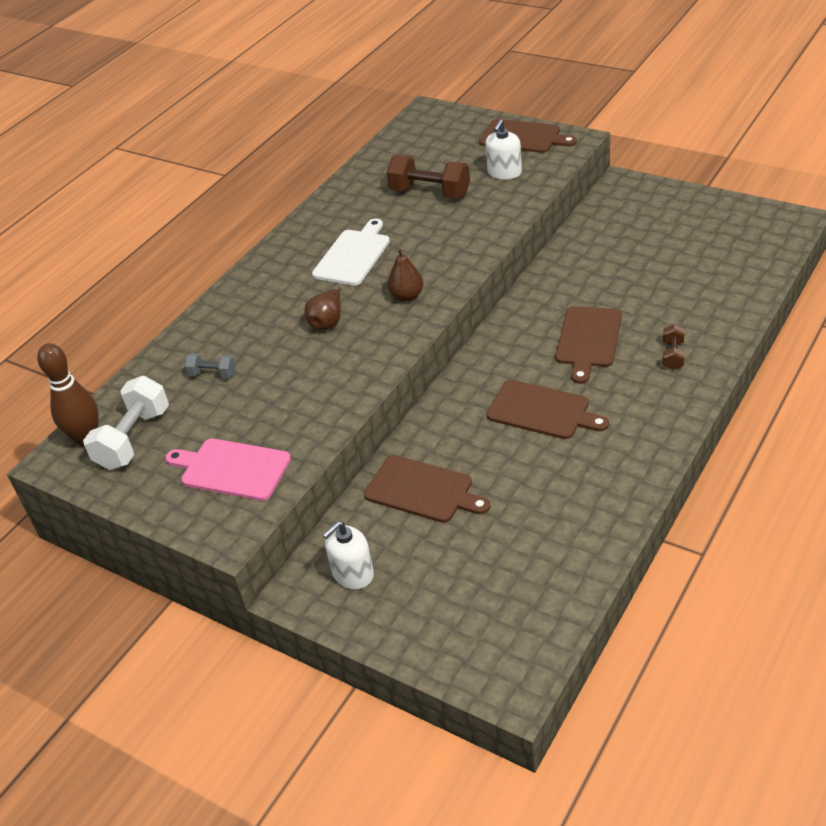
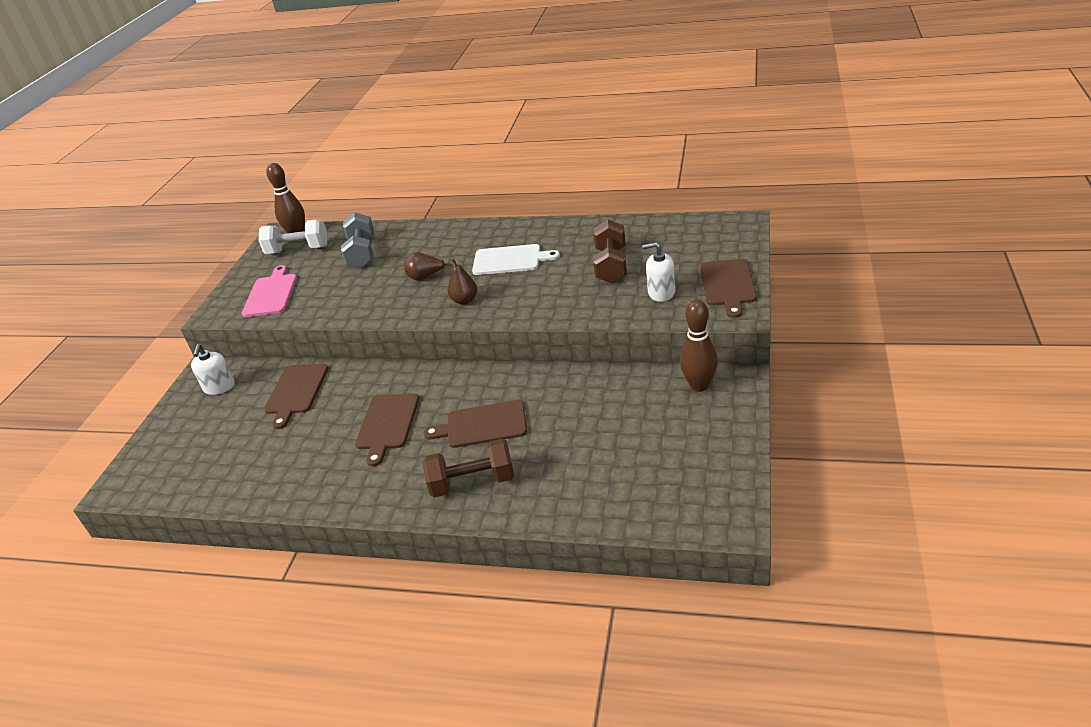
camera: 70 degrees right, 5 degrees down
grey dumbbell [184,353,236,378] -> grey dumbbell [341,212,374,268], size x1.91
white soap dispenser [322,521,374,589] -> white soap dispenser turned 120 degrees counterclockwise [191,344,235,395]
brown dumbbell [663,324,685,370] -> brown dumbbell [423,439,514,498], size x1.91
none -> brown bowling pin [680,300,718,392]

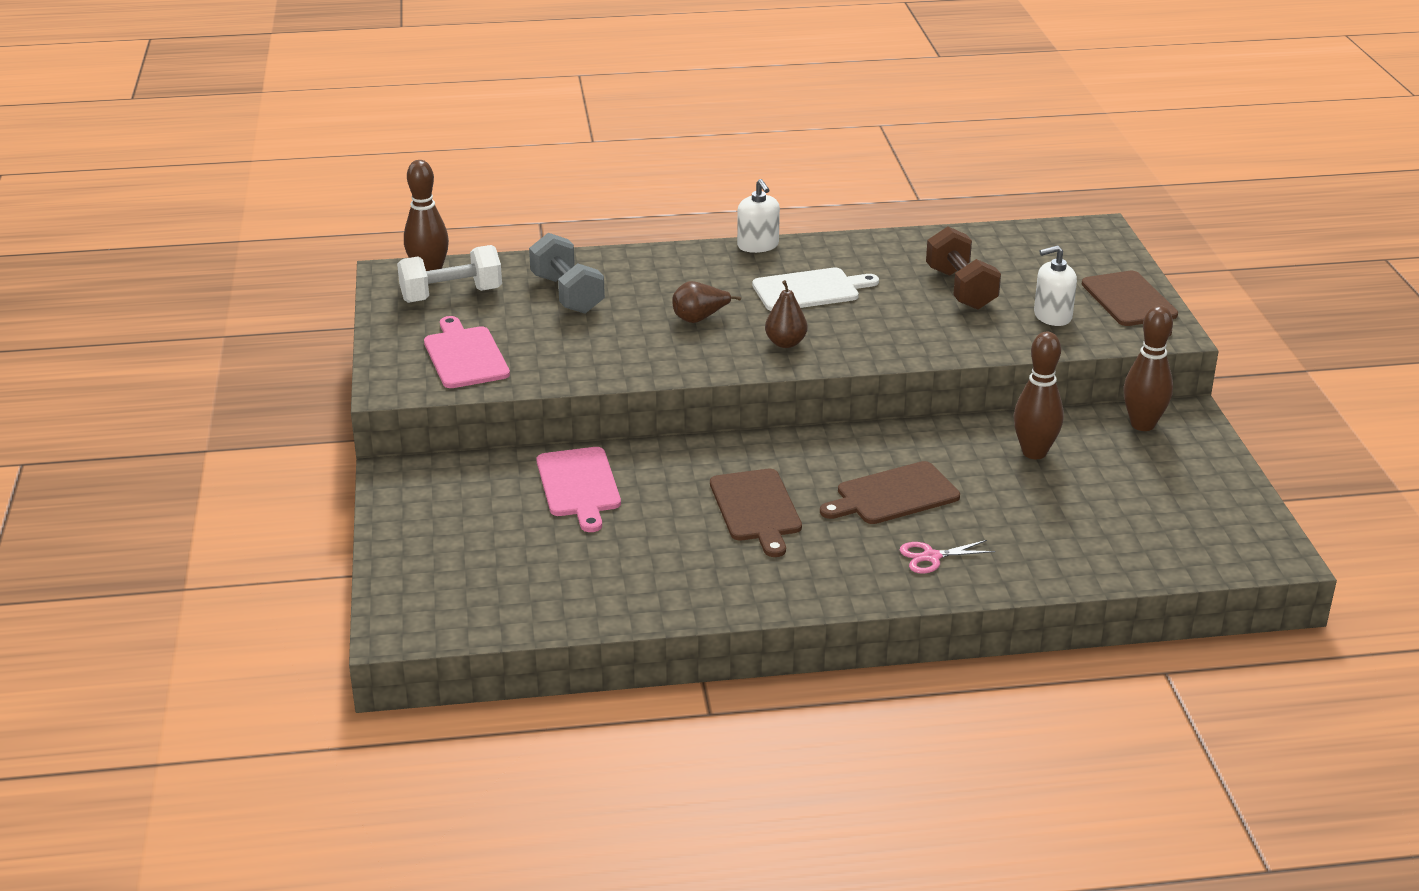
camera: 25 degrees left, 5 degrees down
white soap dispenser [191,344,235,395] -> white soap dispenser moved to [737,179,780,253]
brown cutting board [264,364,328,429] -> pink cutting board [537,447,621,532]
brown dumbbell [423,439,514,498] -> pink scissors [900,540,995,573]
none -> brown bowling pin [1014,332,1064,459]

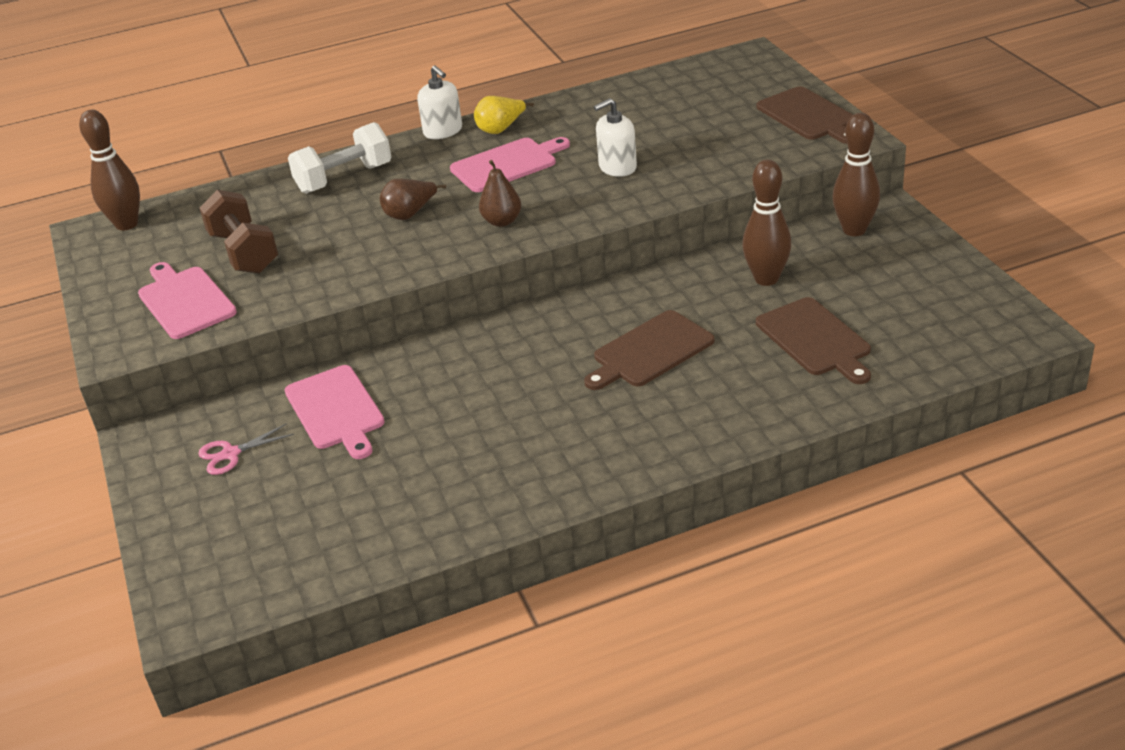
camera: 10 degrees left, 5 degrees up
white dumbbell [397,245,502,303] -> white dumbbell moved to [288,122,392,194]
grey dumbbell [529,233,605,314] -> none
brown cutting board [710,469,802,557] -> brown cutting board moved to [756,297,871,384]
white cutting board [752,268,879,311] -> pink cutting board [450,137,570,192]
pink scissors [900,540,995,573] -> pink scissors moved to [198,423,294,475]
brown dumbbell [926,226,1001,310] -> brown dumbbell moved to [199,190,278,273]
white soap dispenser [1034,245,1077,326] -> white soap dispenser moved to [594,98,637,177]
none -> yellow pear [474,96,534,134]

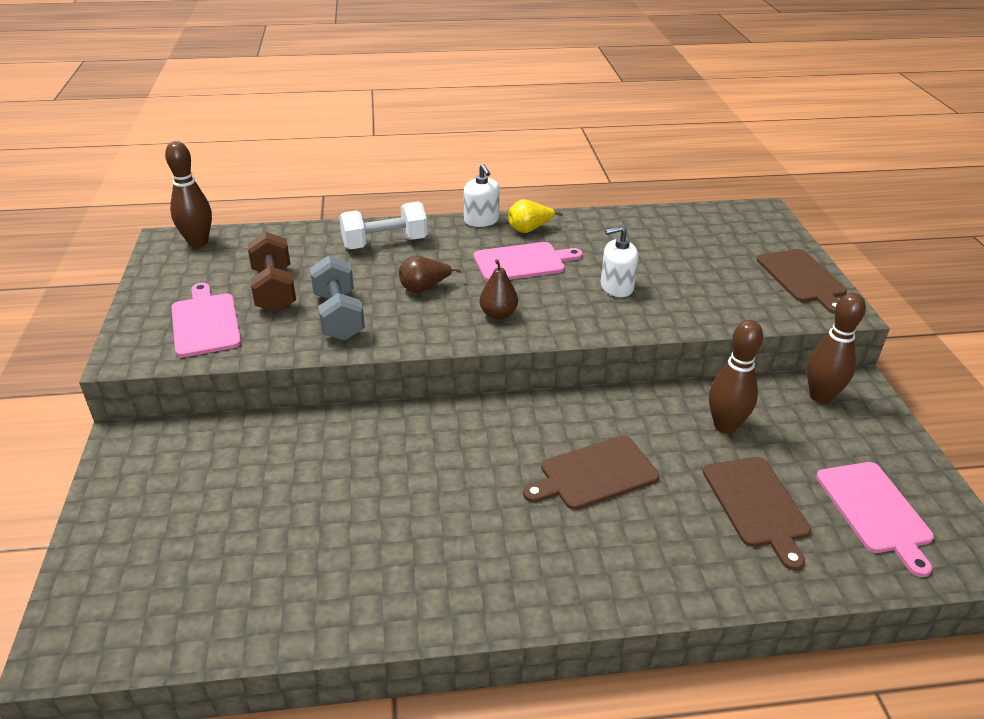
camera: 10 degrees right, 0 degrees up
pink scissors [198,423,294,475] -> none
pink cutting board [285,365,385,459] -> pink cutting board moved to [816,462,934,577]
none -> grey dumbbell [310,255,365,341]

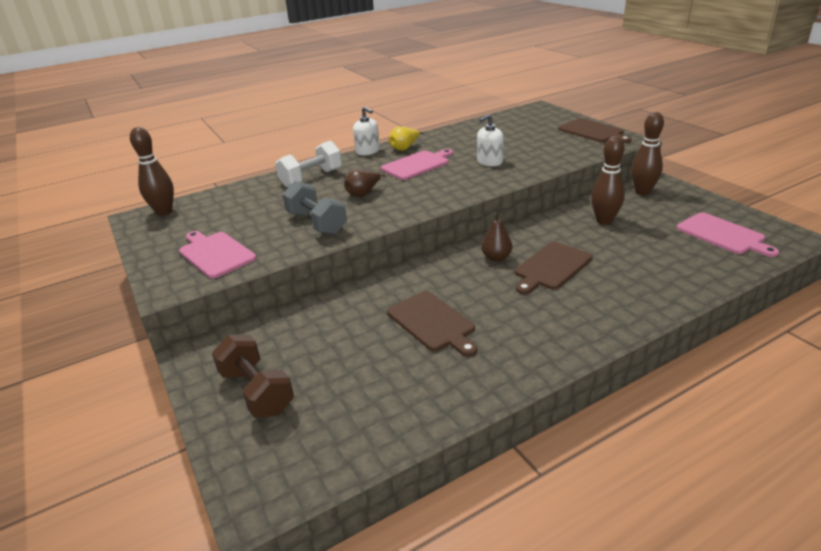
camera: 20 degrees left, 5 degrees down
brown dumbbell [247,232,296,313] -> brown dumbbell moved to [212,335,294,418]
brown pear [479,259,518,320] -> brown pear moved to [481,213,512,262]
brown cutting board [703,457,811,571] -> brown cutting board moved to [387,291,477,357]

